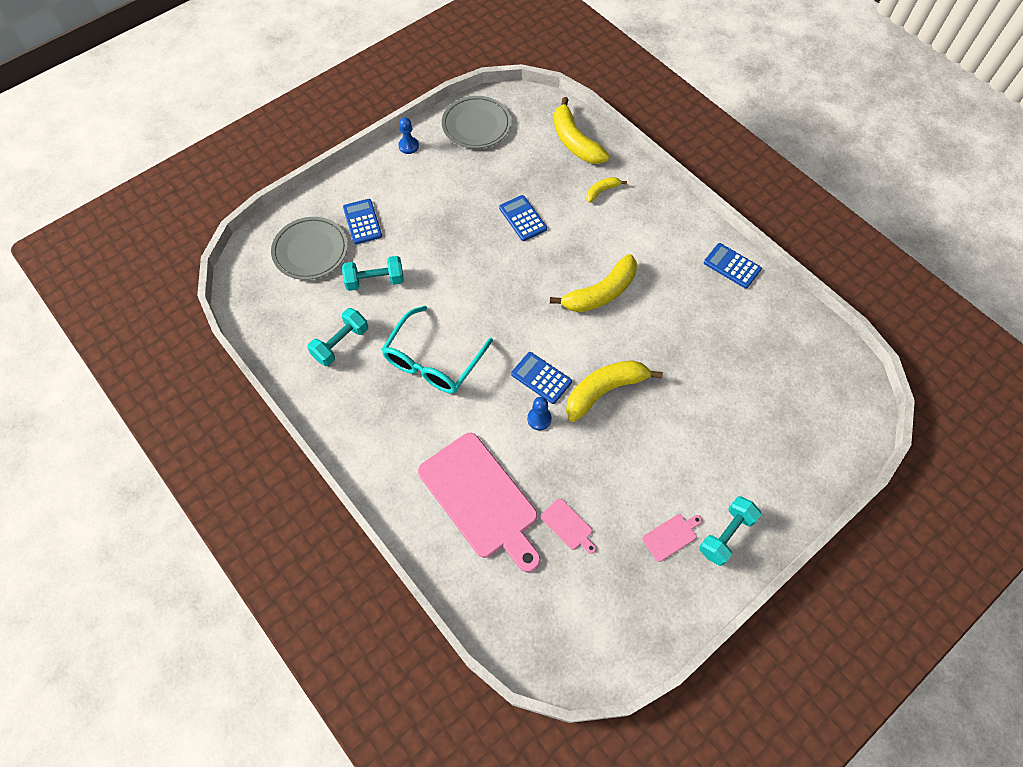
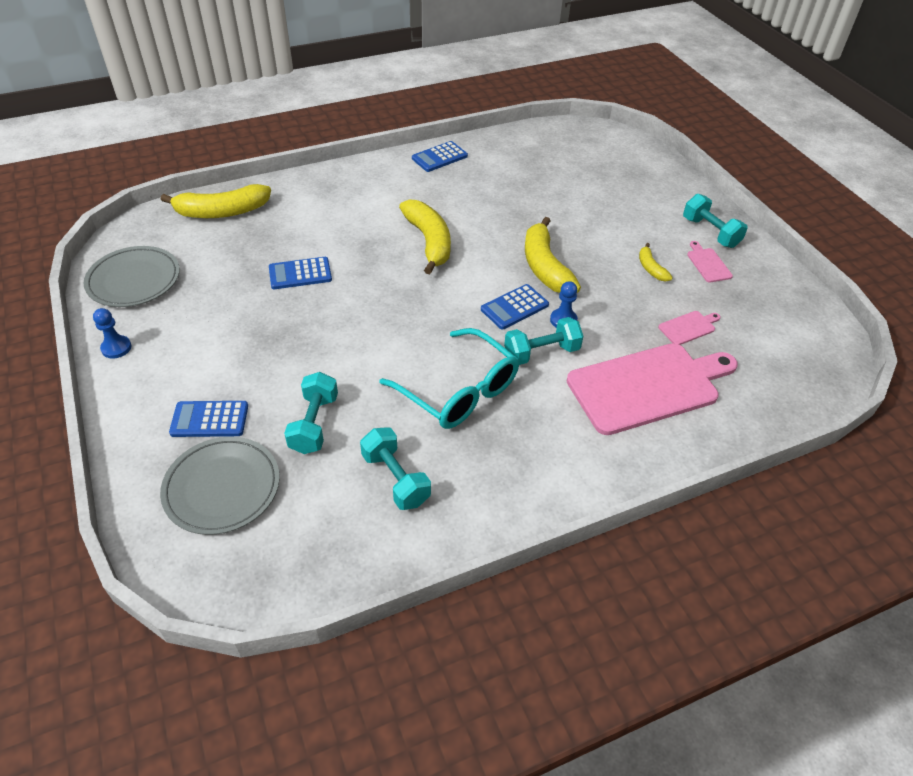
camera: 75 degrees left, 15 degrees down
yellow banana [586,177,627,203] -> yellow banana moved to [639,243,673,282]
none -> turquoise dumbbell [504,317,583,365]

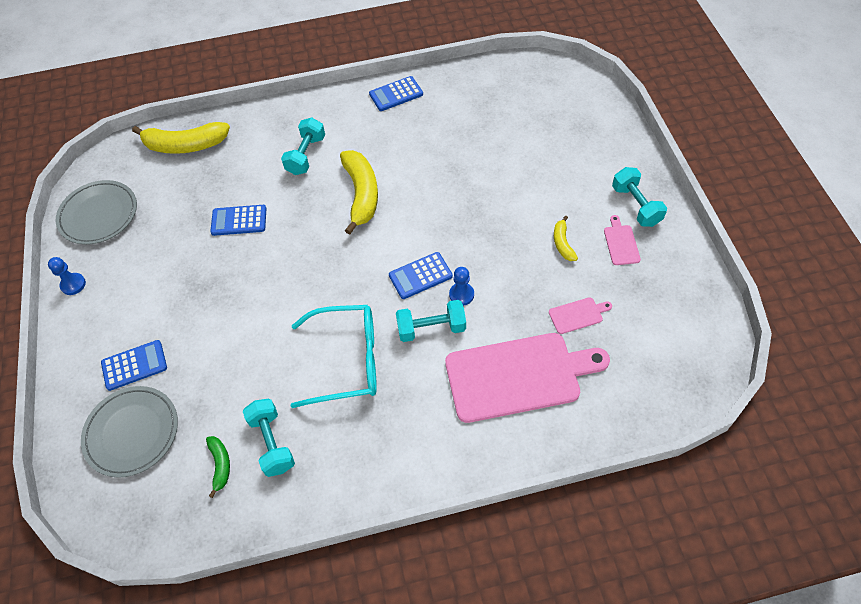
camera: 15 degrees right, 10 degrees up
blue calculator [169,401,248,437] -> blue calculator turned 150 degrees clockwise [101,340,167,391]
turquoise dumbbell [284,372,338,454] -> turquoise dumbbell moved to [281,118,325,175]
turquoise glasses [379,328,519,429] -> turquoise glasses turned 60 degrees counterclockwise [291,305,377,408]
yellow banana [525,217,581,293] -> none
none -> green banana [206,436,230,498]

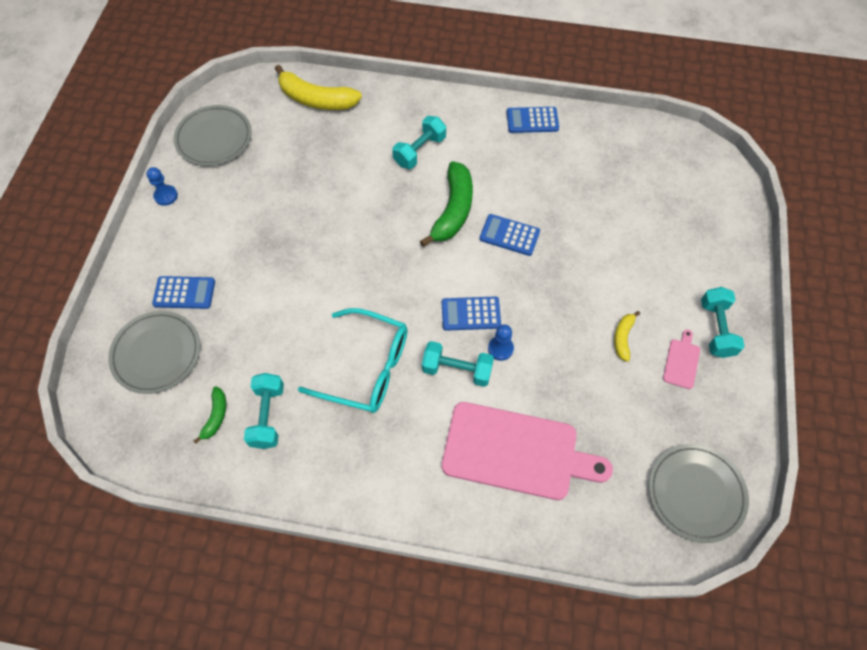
camera: 20 degrees right, 5 degrees up
blue calculator [210,205,267,236] -> blue calculator moved to [480,214,540,256]
yellow banana [340,150,378,235] -> green banana [420,161,473,247]
pink cutting board [549,297,612,334] -> none
none -> grey plate [649,444,749,543]

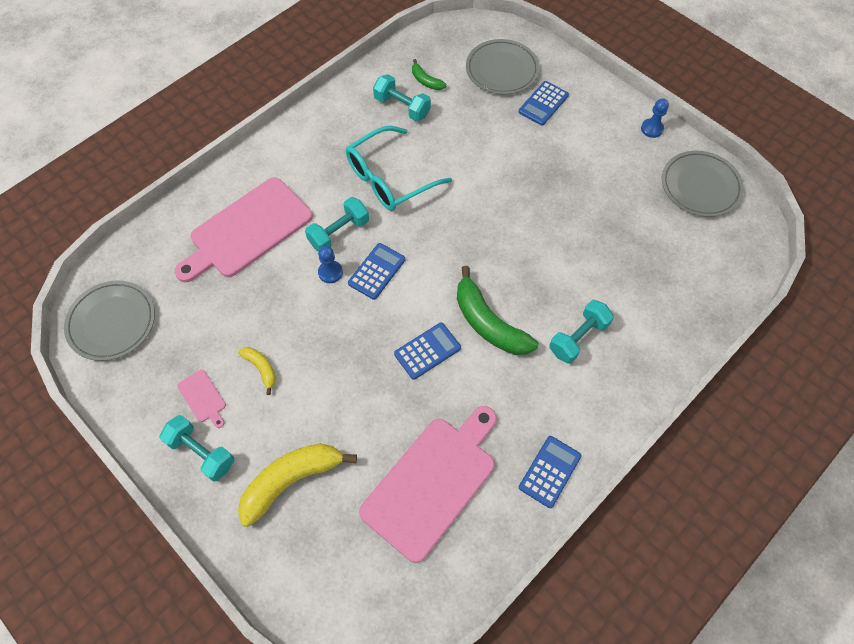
camera: 125 degrees right, 0 degrees up
yellow banana [275,65,362,110] -> yellow banana moved to [238,443,357,527]
turquoise dumbbell [392,116,446,169] -> turquoise dumbbell turned 60 degrees clockwise [549,300,614,364]
none -> pink cutting board [359,406,497,563]

